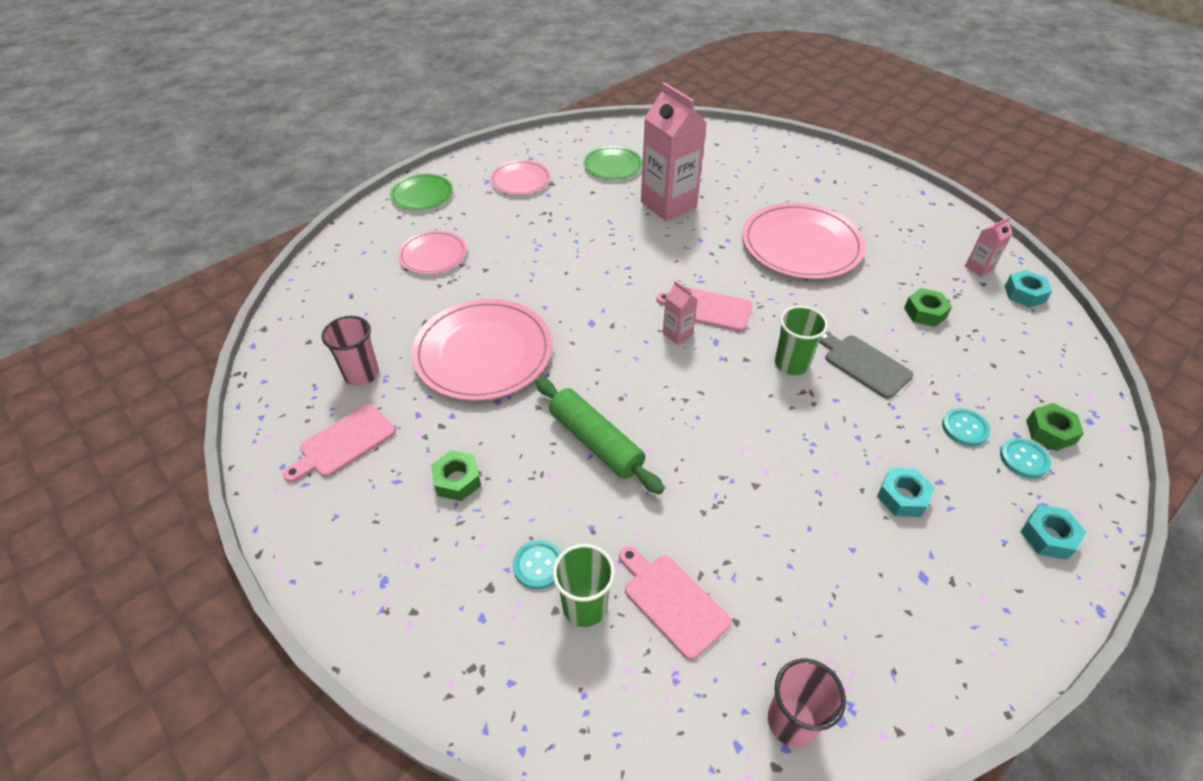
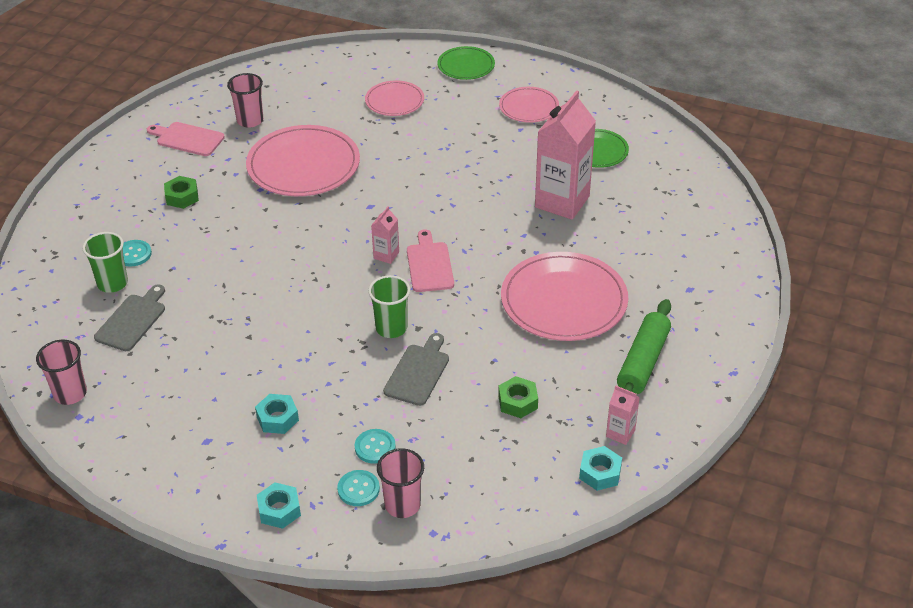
camera: 65 degrees right, 5 degrees down
green rolling pin [535,377,664,494] -> green rolling pin moved to [617,299,671,394]
pink cutting board [619,546,731,660] -> grey cutting board [94,284,165,351]
green nut [1026,403,1084,451] -> pink cup [377,448,424,518]

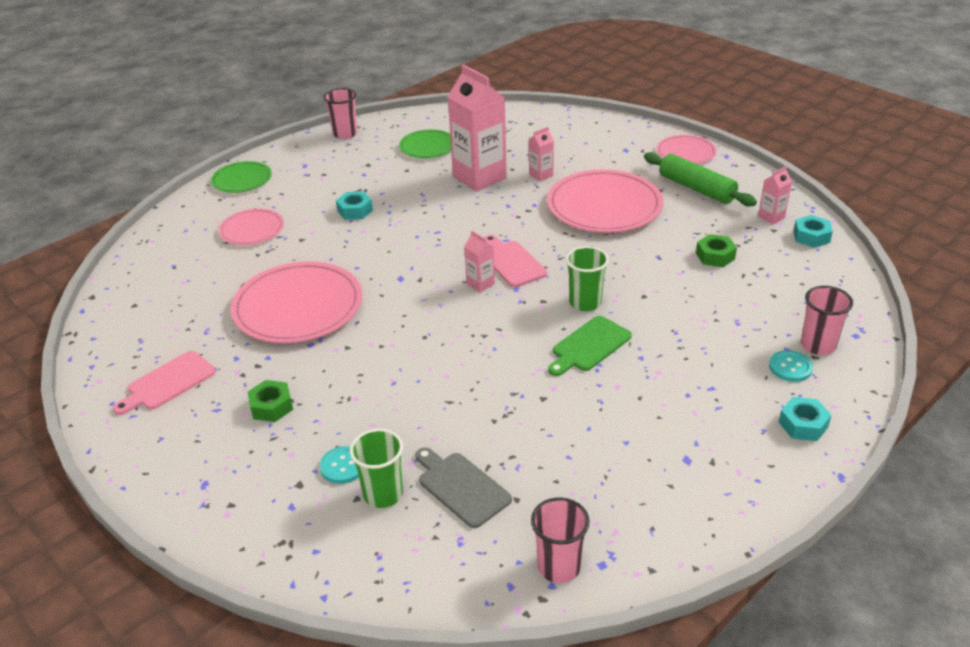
camera: 65 degrees left, 5 degrees down
pink cup [227,73,263,128] -> pink cup moved to [324,88,357,139]
turquoise nut [255,394,299,434] -> turquoise nut moved to [336,192,373,220]
turquoise button [355,429,396,464] -> none
grey cutting board [383,333,449,406] -> none
pink cutting board [407,229,454,292] -> pink cutting board turned 45 degrees clockwise [484,235,547,287]
pink plate [499,87,559,123] -> pink plate moved to [657,135,717,164]
none -> pink carton [529,127,554,181]
none -> green cutting board [548,316,632,376]

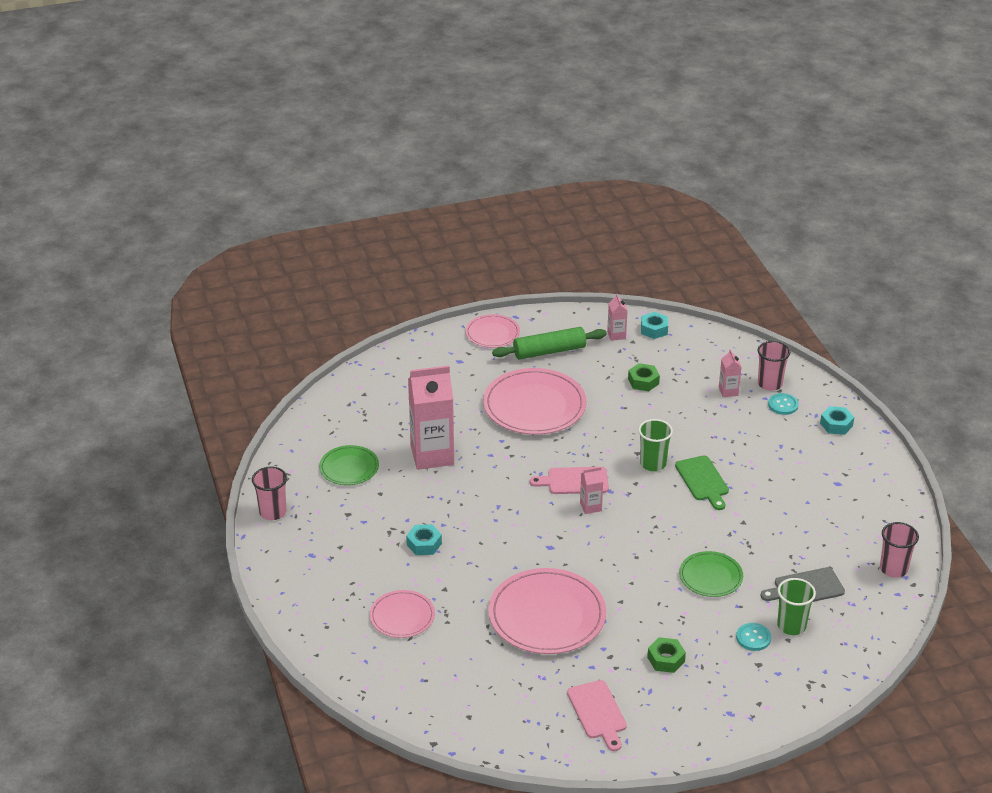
camera: 65 degrees left, 0 degrees up
green plate [211,161,272,193] -> green plate moved to [679,551,743,597]
pink carton [529,127,554,181] -> pink carton moved to [719,349,742,397]

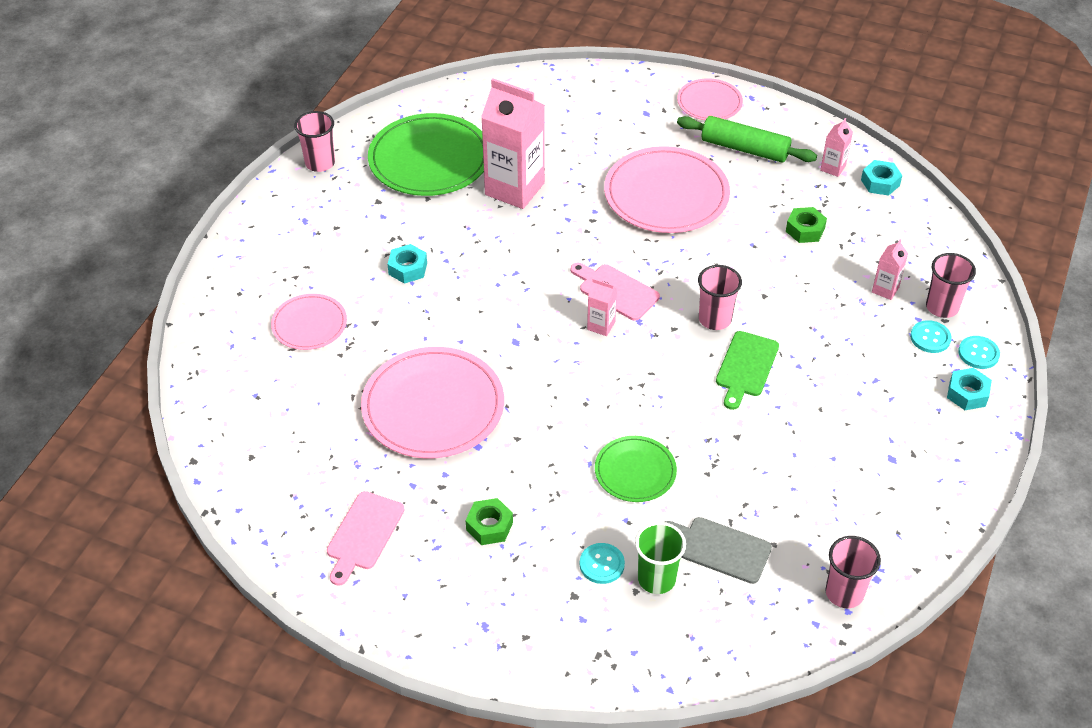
camera: 40 degrees right, 10 degrees up
green plate [319,445,379,485] -> green plate [368,113,484,196], size x1.80
green cup [638,419,673,471] -> pink cup [698,265,742,330]
none -> turquoise button [958,336,1000,369]

